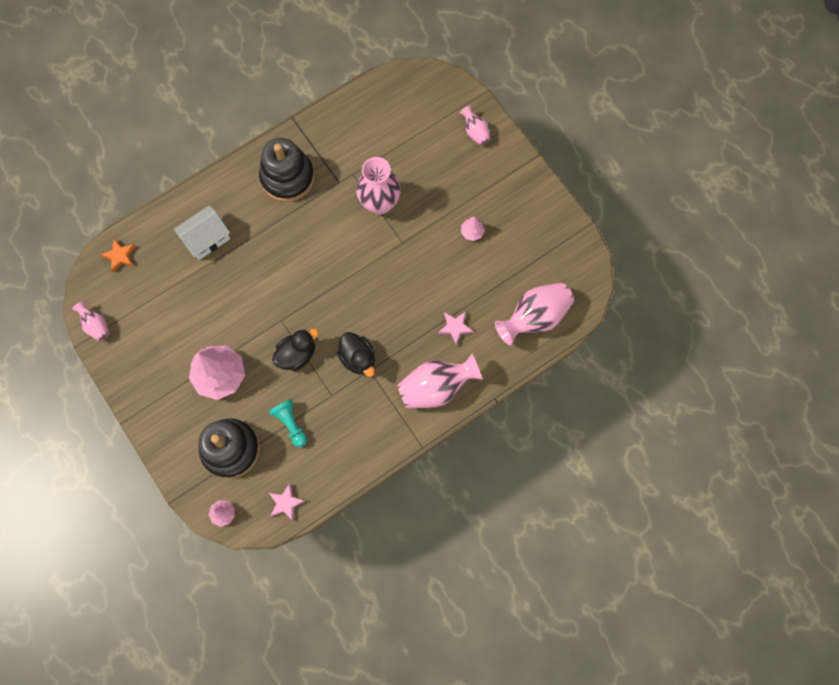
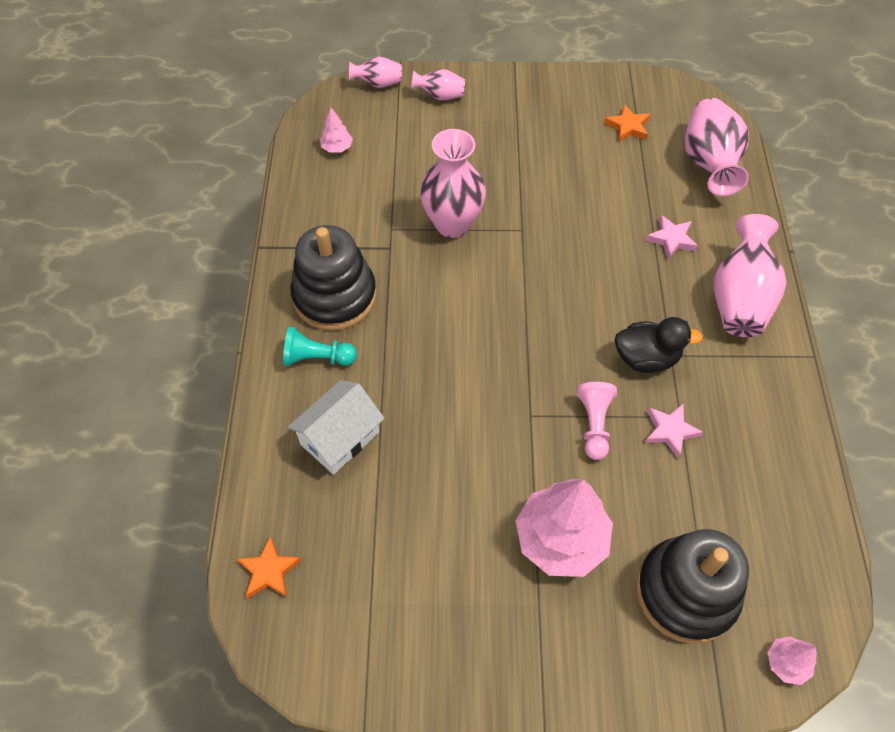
camera: 55 degrees left, 15 degrees down
pink vase [72,301,110,341] -> pink vase moved to [349,56,402,88]
white house [174,205,230,260] -> white house turned 45 degrees clockwise [287,380,385,475]
turquoise pawn [269,399,307,447] -> turquoise pawn moved to [283,327,357,366]
pink star [269,484,305,521] -> pink star moved to [645,404,703,458]
black duck [272,329,319,371] -> pink pawn [576,382,617,460]
pink tree [461,217,485,241] -> pink tree moved to [320,107,353,153]
none -> orange star [604,104,650,142]

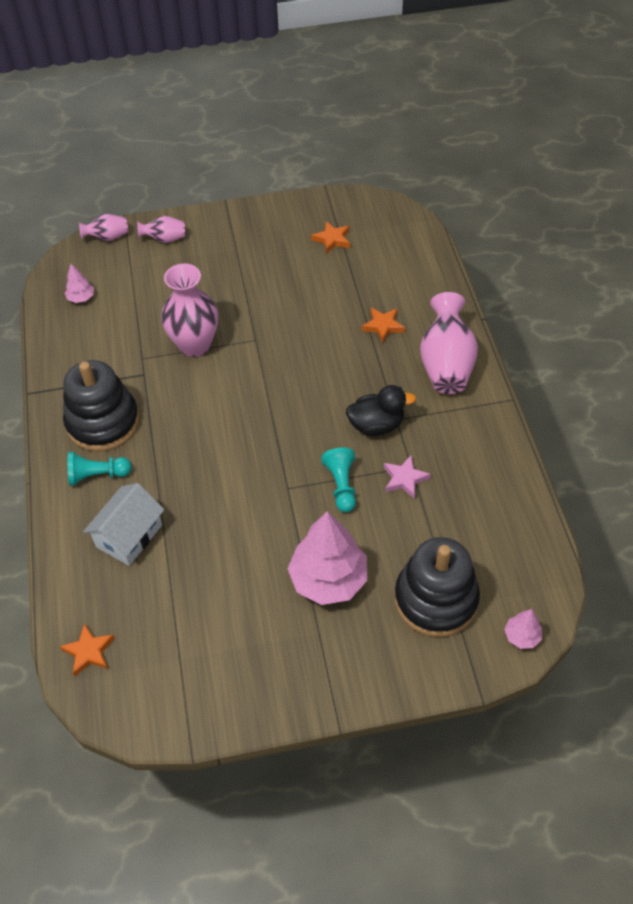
camera: 10 degrees left, 5 degrees down
pink pawn [576,382,617,460] -> turquoise pawn [321,447,356,512]
pink star [645,215,698,259] -> orange star [362,308,405,343]
pink vase [685,98,749,196] -> none

